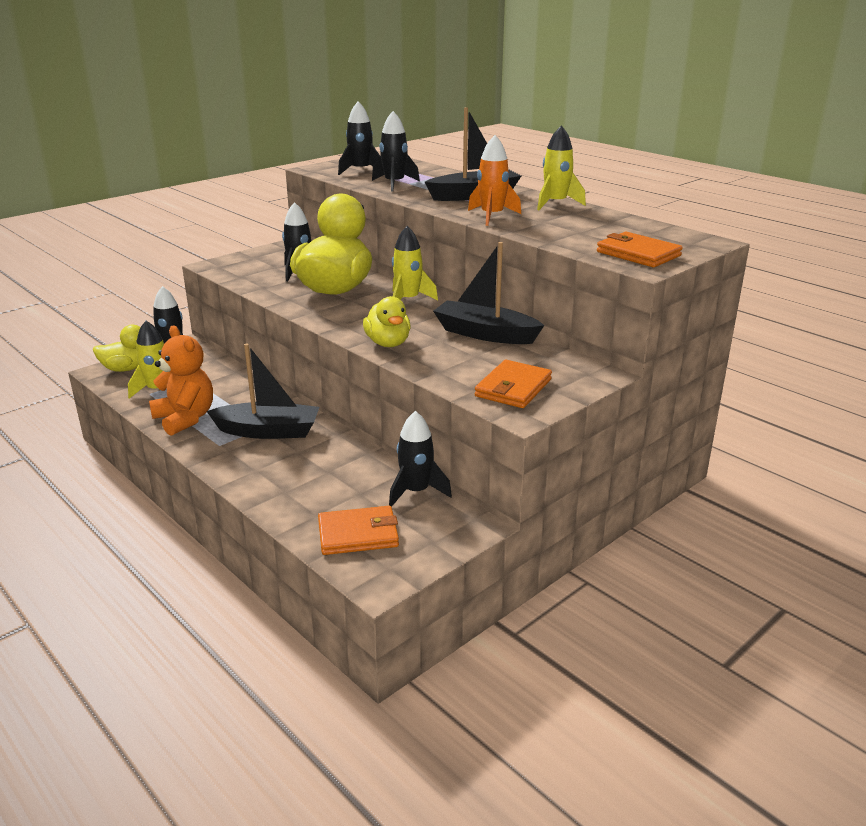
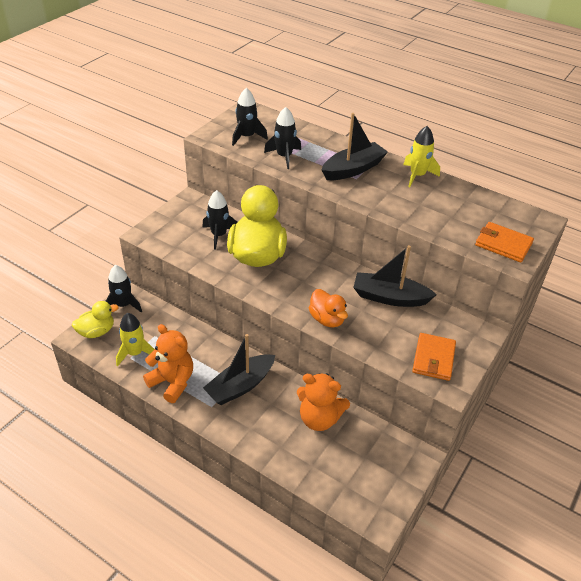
camera: 15 degrees left, 15 degrees up
black boat [206,343,319,439] -> black boat turned 150 degrees clockwise [203,334,275,405]
orange wallet [318,506,399,555] -> none
yellow duck [363,296,411,347] -> orange duck [309,289,348,327]
black rocket [389,411,452,507] -> none
yellow rocket [392,226,438,300] -> none
orange rocket [468,135,521,226] -> none
none -> orange teddy bear [297,373,350,431]

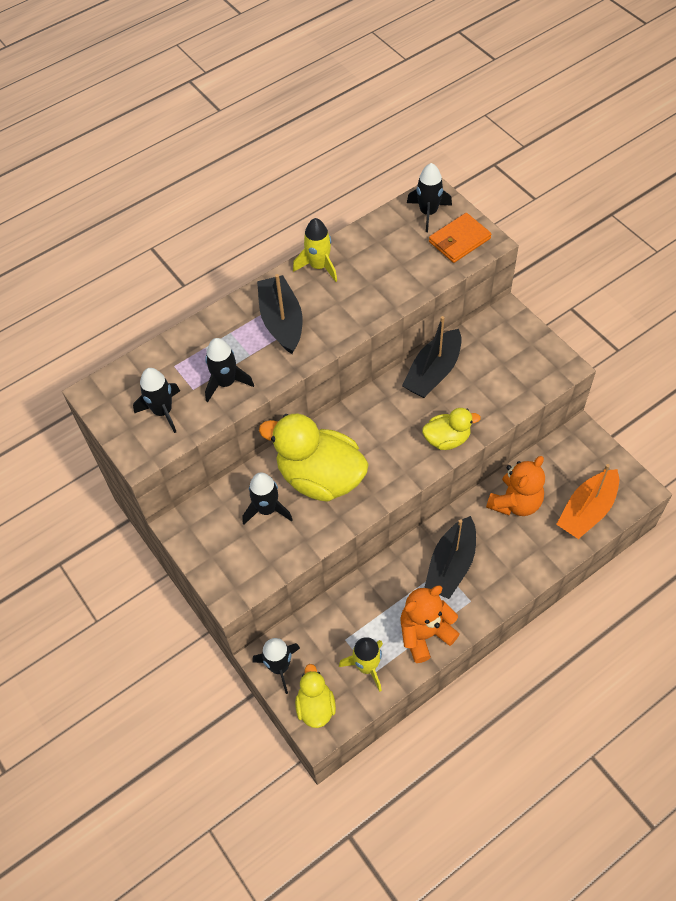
camera: 65 degrees left, 15 degrees up
black boat [203,334,275,405] -> black boat turned 45 degrees clockwise [424,516,476,599]
orange duck [309,289,348,327] -> yellow duck [422,408,481,450]
orange wallet [412,333,456,381] -> none
none -> black rocket [407,163,452,232]
none -> orange boat [556,464,619,539]

